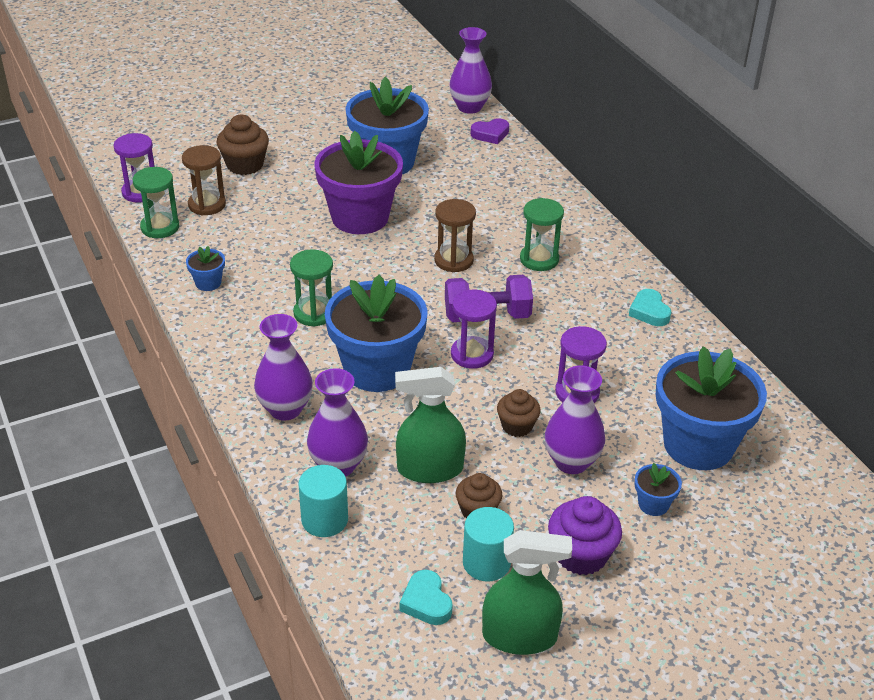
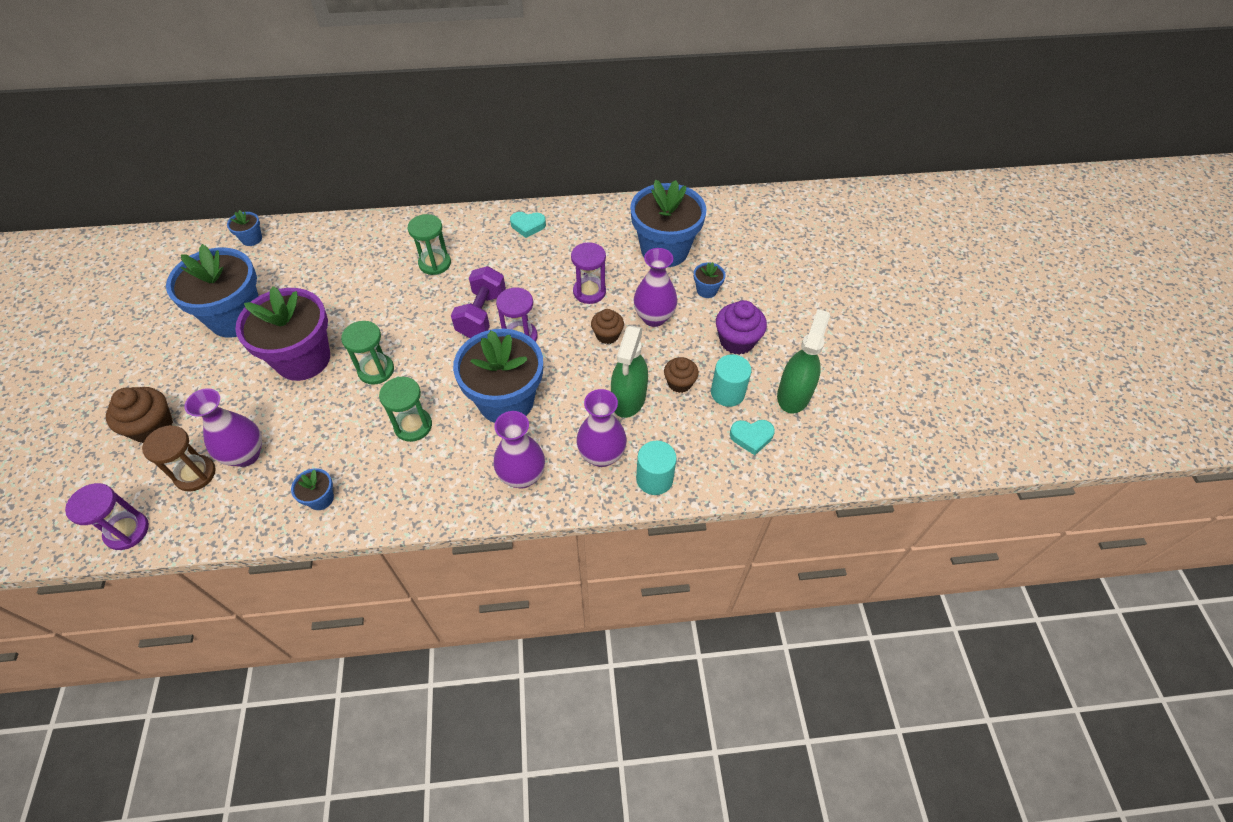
camera: 70 degrees left, 15 degrees up
green hourglass [133,167,179,238] -> green hourglass moved to [341,321,394,385]
brown hourglass [434,199,476,272] -> none
purple vase [449,27,492,114] -> purple vase moved to [185,388,262,467]
purple heart [471,118,509,144] -> blue flower pot [227,210,262,246]

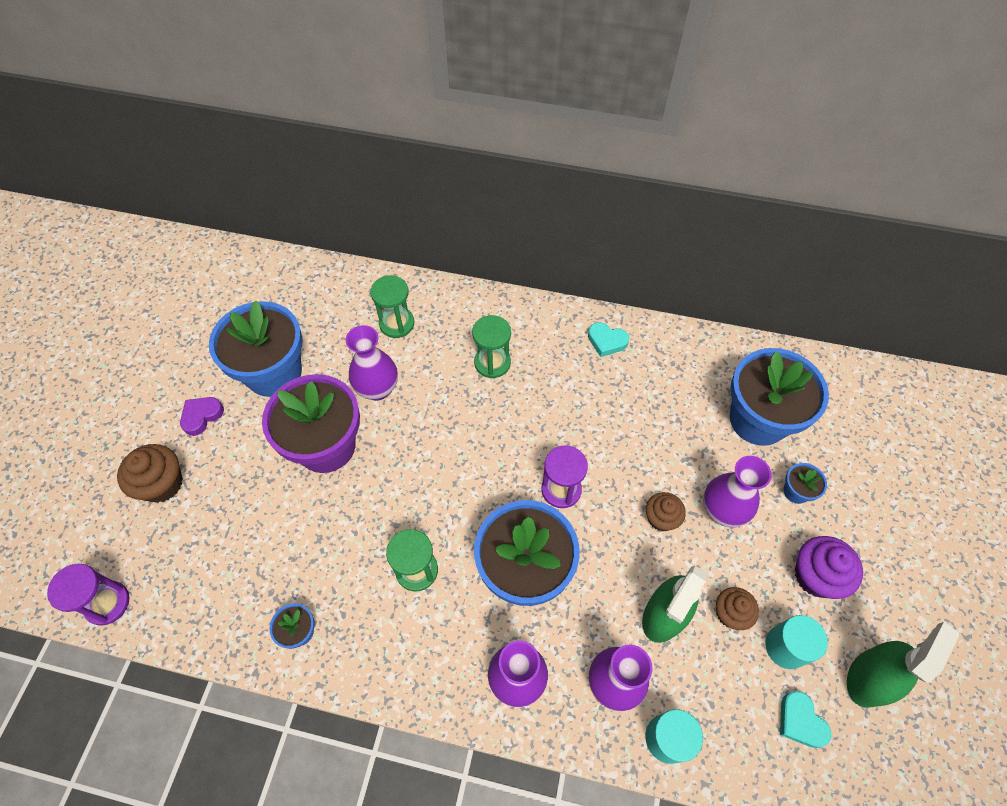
camera: 20 degrees right, 5 degrees up
brown hourglass [142,425,216,492] -> none
purple vase [185,388,262,467] -> purple vase moved to [346,325,398,401]
blue flower pot [227,210,262,246] -> none
green hourglass [341,321,394,385] -> green hourglass moved to [370,275,414,338]
purple dumbbell [451,266,506,338] -> none
purple hourglass [571,242,606,304] -> none
turquoise heart [730,420,775,455] -> turquoise heart turned 45 degrees clockwise [780,691,831,748]
none -> purple heart [180,397,224,436]

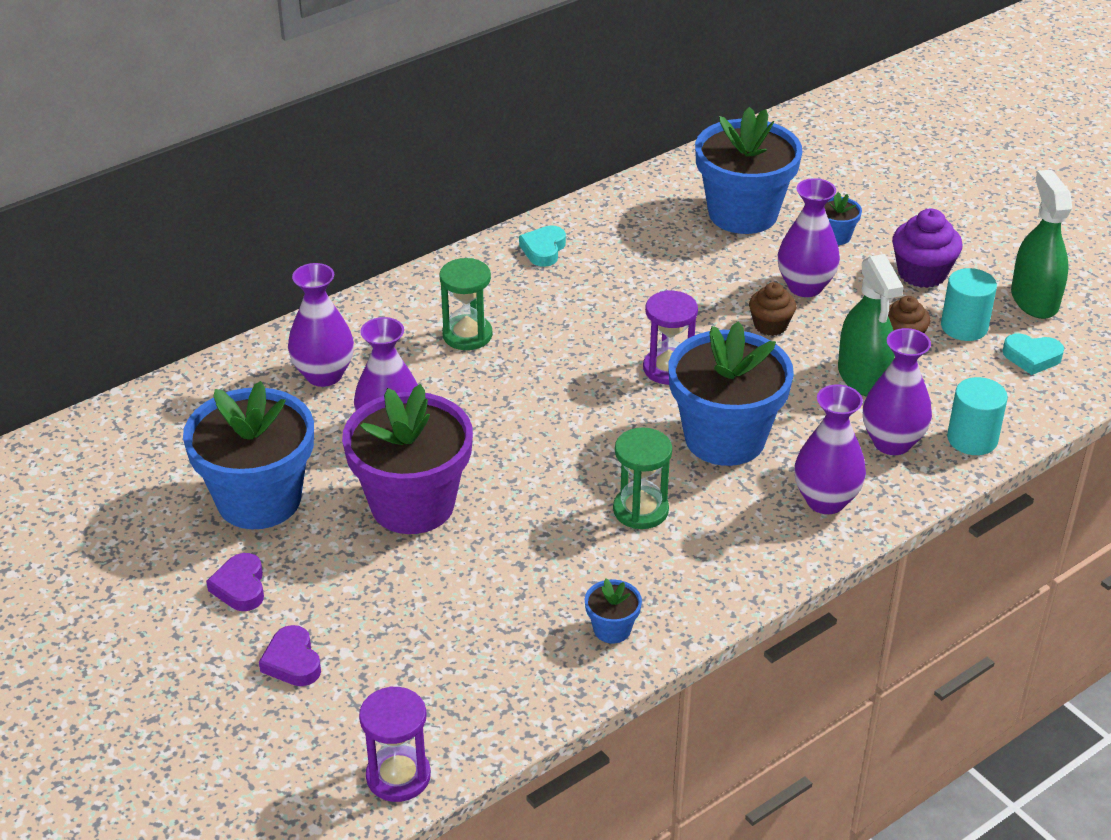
camera: 50 degrees left, 20 degrees down
brown cupcake [117,444,183,503] -> purple heart [259,625,321,686]
green hourglass [370,275,414,338] -> purple vase [288,263,354,387]
turquoise heart [588,322,629,357] -> turquoise heart turned 135 degrees clockwise [519,225,566,267]

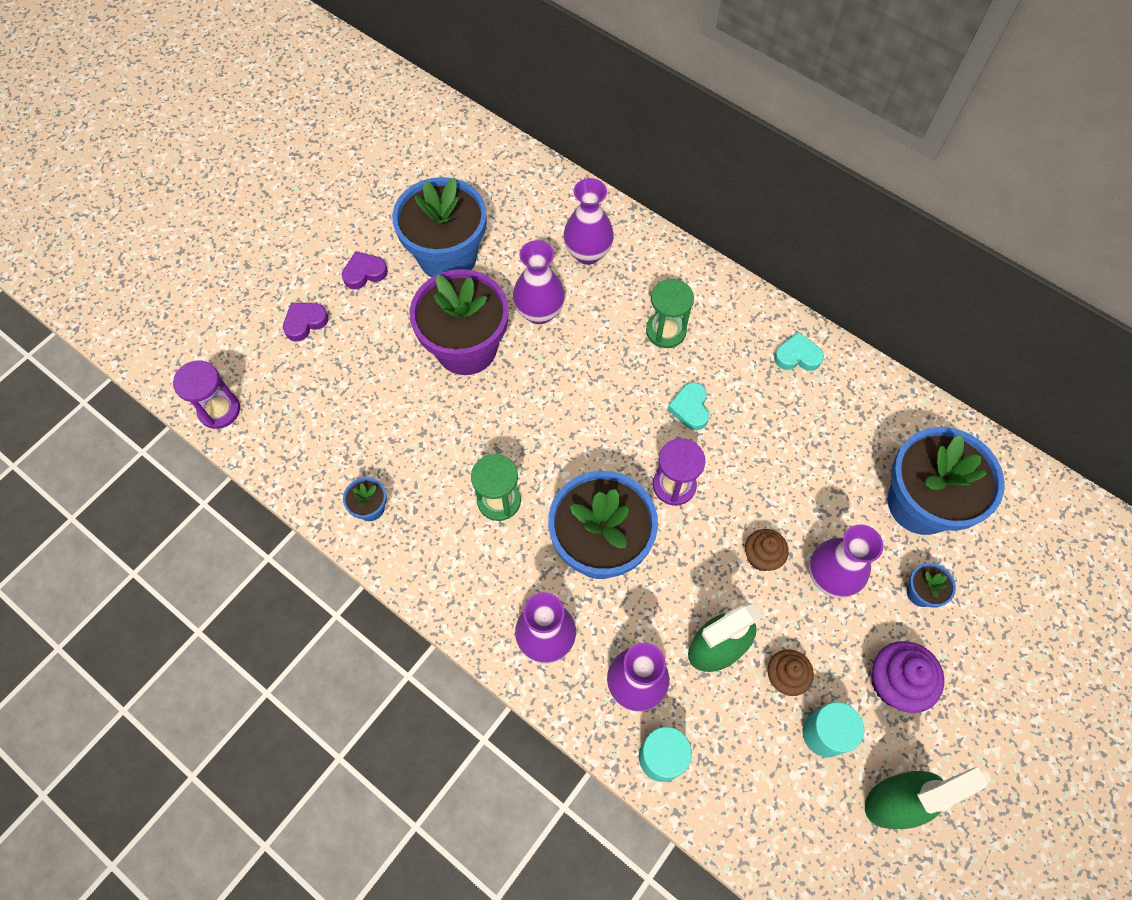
camera: 75 degrees right, 25 degrees up
turquoise heart [1003,333,1064,375] -> turquoise heart moved to [667,382,709,430]

